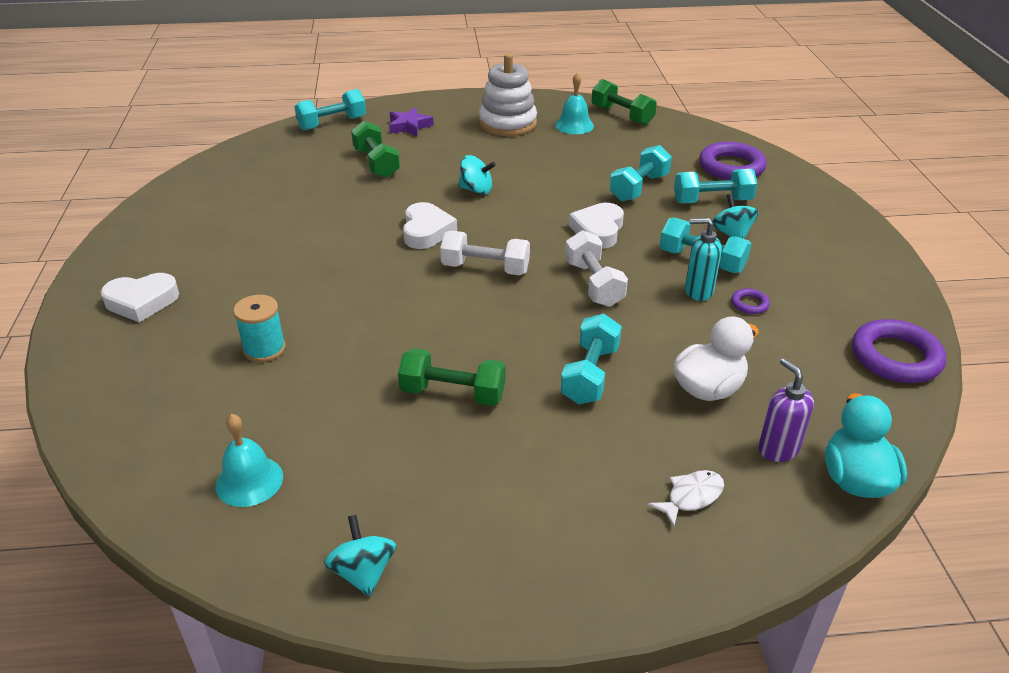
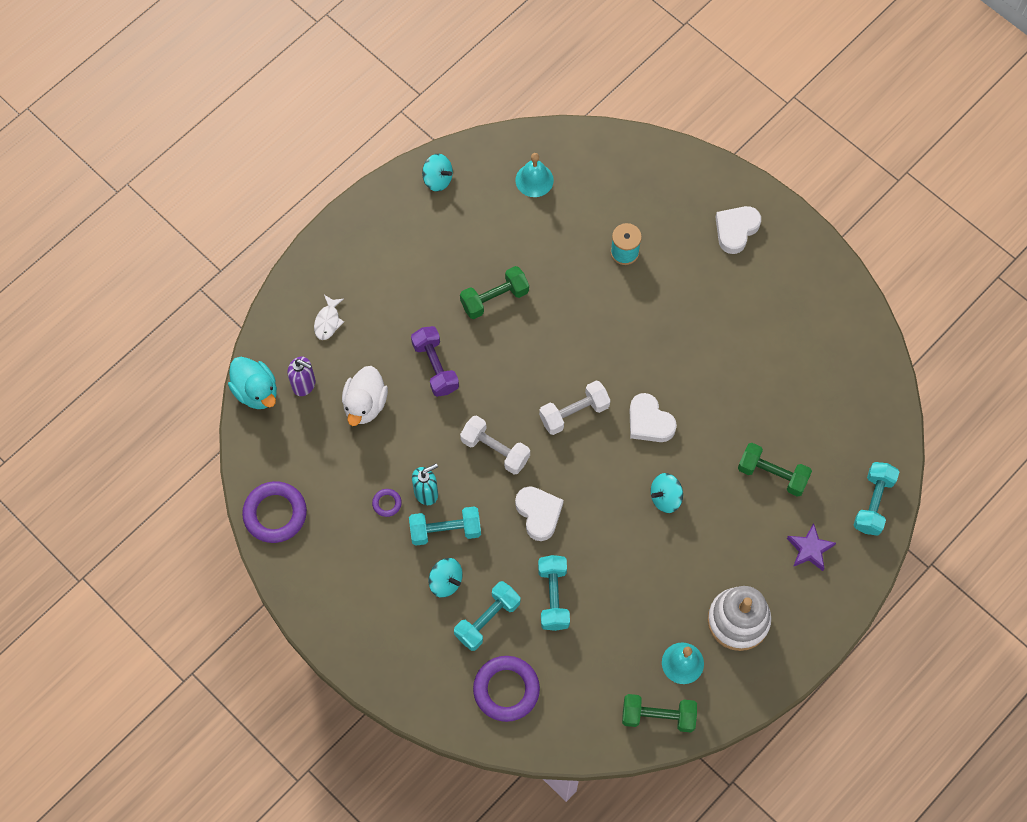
camera: 140 degrees right, 30 degrees up
turquoise dumbbell [561,314,622,404] -> purple dumbbell [411,326,459,397]

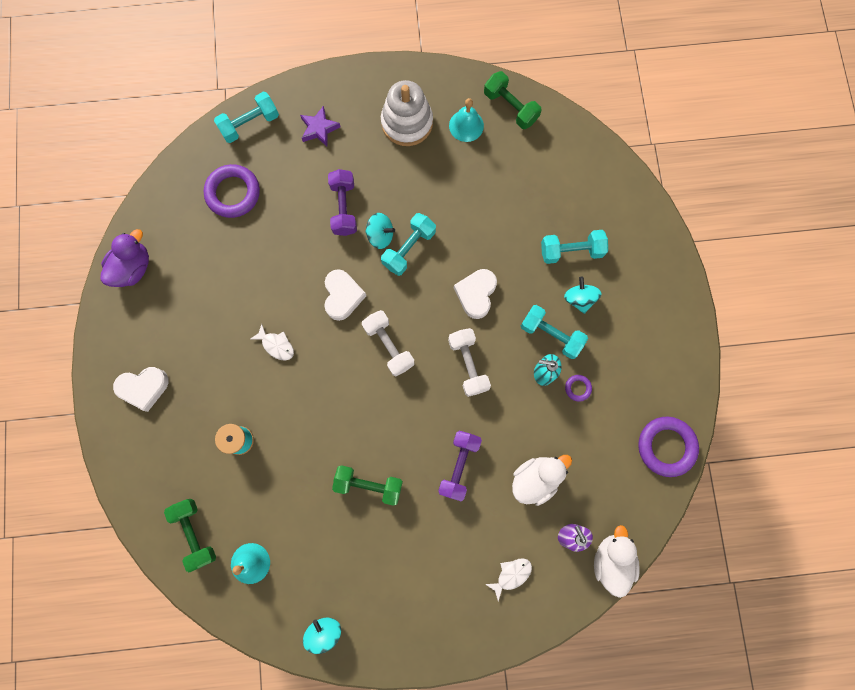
camera: 140 degrees left, 10 degrees up
turquoise duck [228,357,277,409] -> white duck [594,525,640,598]
purple ring [473,656,540,722] -> purple ring moved to [203,164,260,218]
turquoise dumbbell [538,555,570,631] -> turquoise dumbbell moved to [381,213,436,276]
white dumbbell [539,381,611,435] -> white dumbbell turned 45 degrees clockwise [362,310,414,376]
green dumbbell [738,443,812,497] -> green dumbbell moved to [164,499,216,573]
none -> purple duck [100,229,149,287]
none -> white fish [251,324,294,361]
none -> purple dumbbell [328,169,357,236]

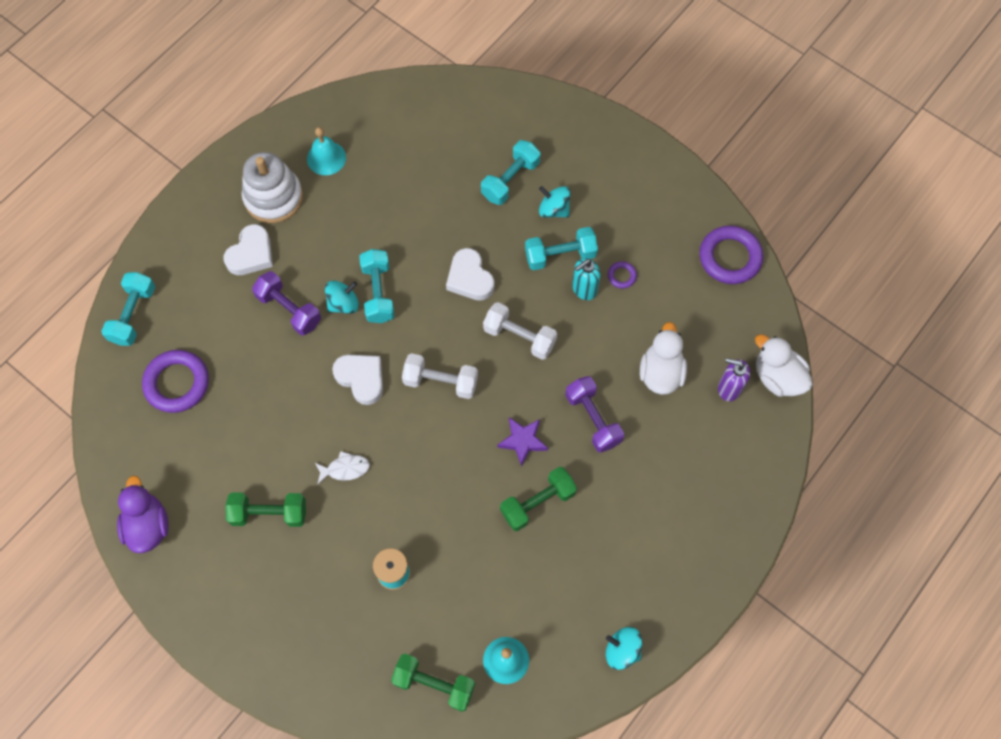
camera: 45 degrees left, 10 degrees down
white heart [113,367,169,412] -> white heart moved to [224,224,273,275]
purple star [300,106,341,147] -> purple star moved to [497,417,548,467]
green dumbbell [484,71,542,129] -> green dumbbell moved to [225,492,306,527]
white fish [485,558,532,601] -> none

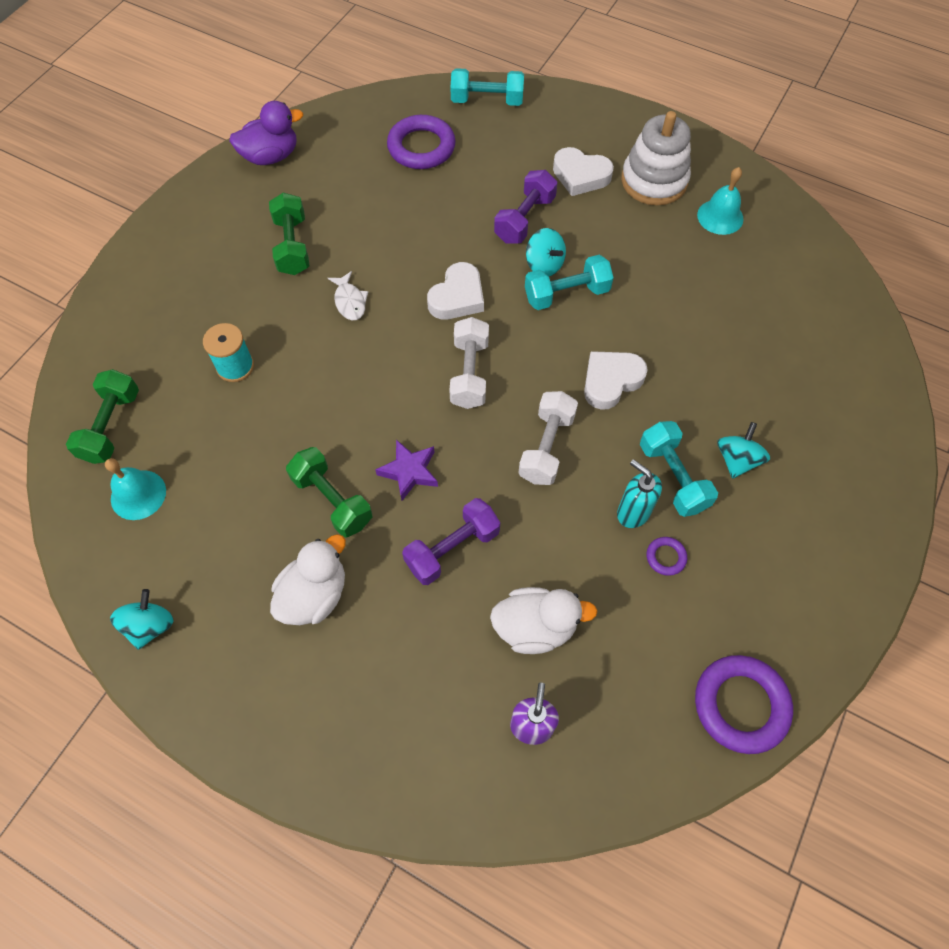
camera: 80 degrees right, 5 degrees down
turquoise dumbbell [481,140,541,205] -> none
white duck [755,334,813,397] -> white duck moved to [270,534,346,625]

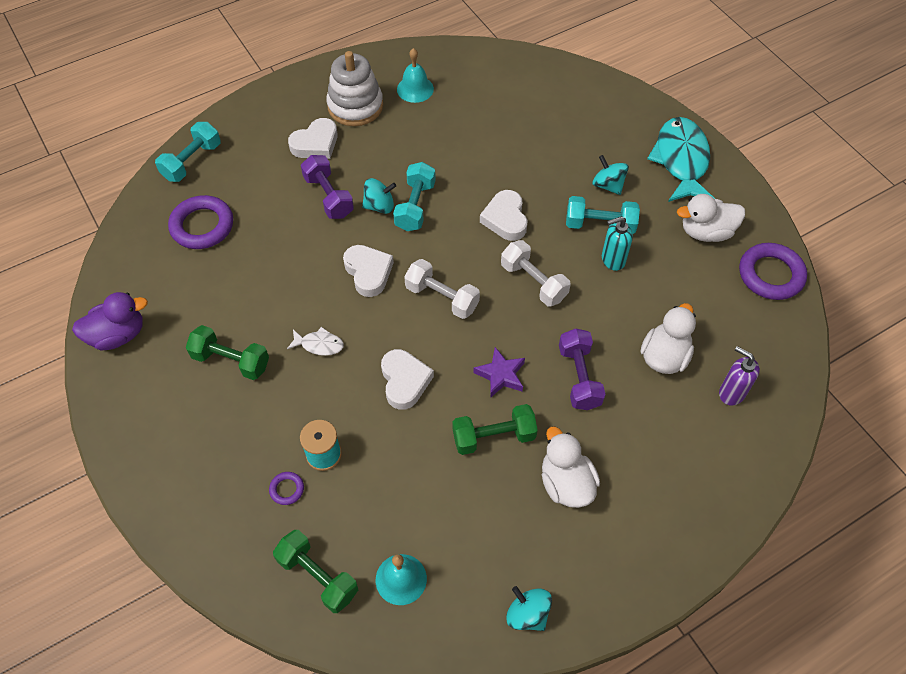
camera: 60 degrees left, 5 degrees down
purple duck [229,101,303,165] -> purple duck turned 60 degrees clockwise [72,292,148,351]
purple ring [646,537,687,576] -> purple ring moved to [269,472,304,505]
none -> white heart [381,349,434,410]
none -> turquoise fish [647,117,715,202]
none -> white duck [677,194,745,242]

